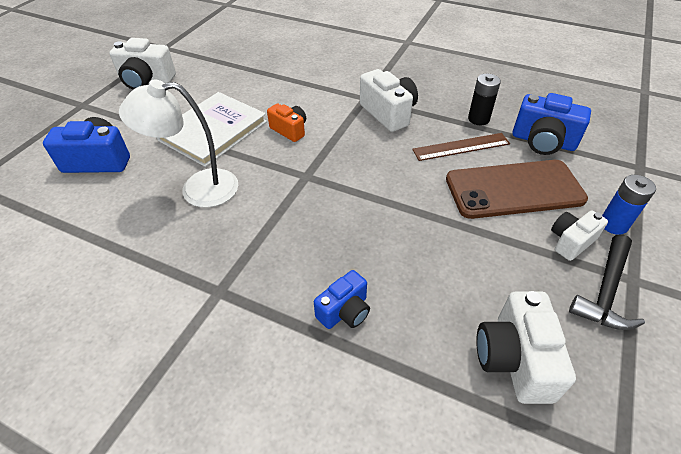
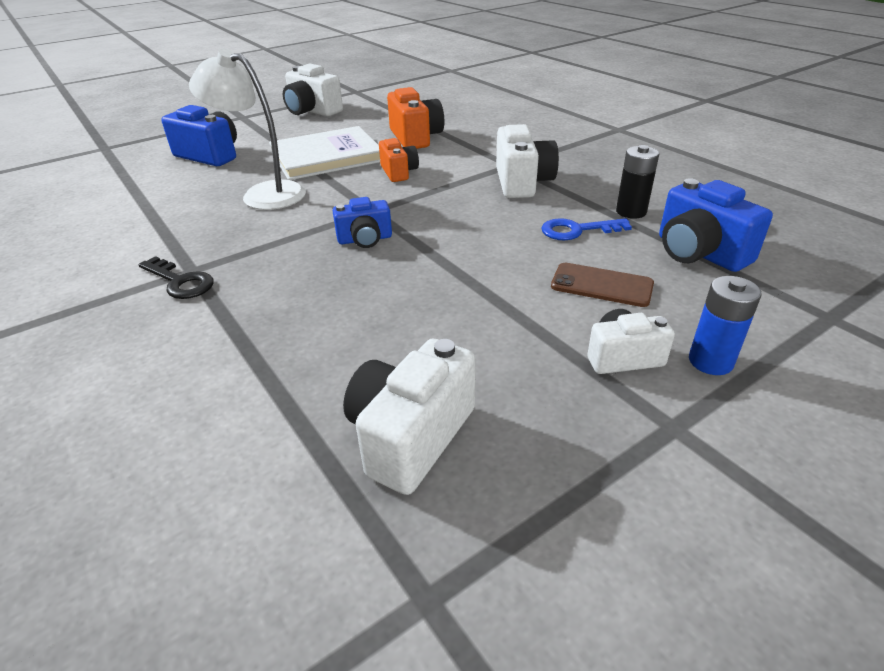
camera: 30 degrees right, 10 degrees down
blue camera [314,270,370,329] -> blue camera moved to [333,197,392,248]
brown ruler [412,133,510,161] -> blue key [541,218,632,241]
brown phone [446,160,588,219] -> brown phone [551,263,654,307], size x0.52
black hammer [569,234,645,330] -> none
none -> black key [138,256,214,299]
none -> orange camera [387,87,444,149]

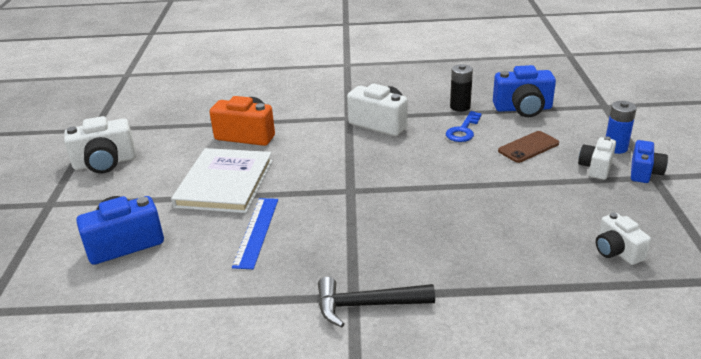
camera: 55 degrees left, 5 degrees down
black key [138,256,214,299] -> black hammer [318,277,435,327]
white lamp [189,49,306,210] -> blue ruler [232,198,278,269]
blue camera [333,197,392,248] -> blue camera moved to [631,140,668,183]
white camera [343,339,476,495] -> white camera [596,213,651,265], size x0.63
orange camera [379,138,419,182] -> none

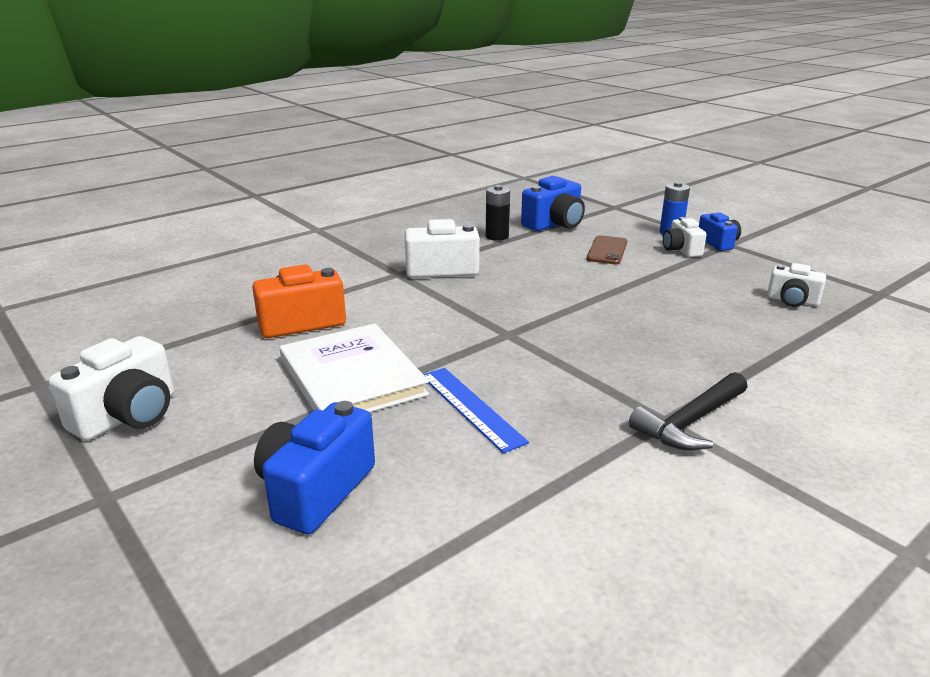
camera: 40 degrees left, 5 degrees down
blue key [446,111,482,142] -> none

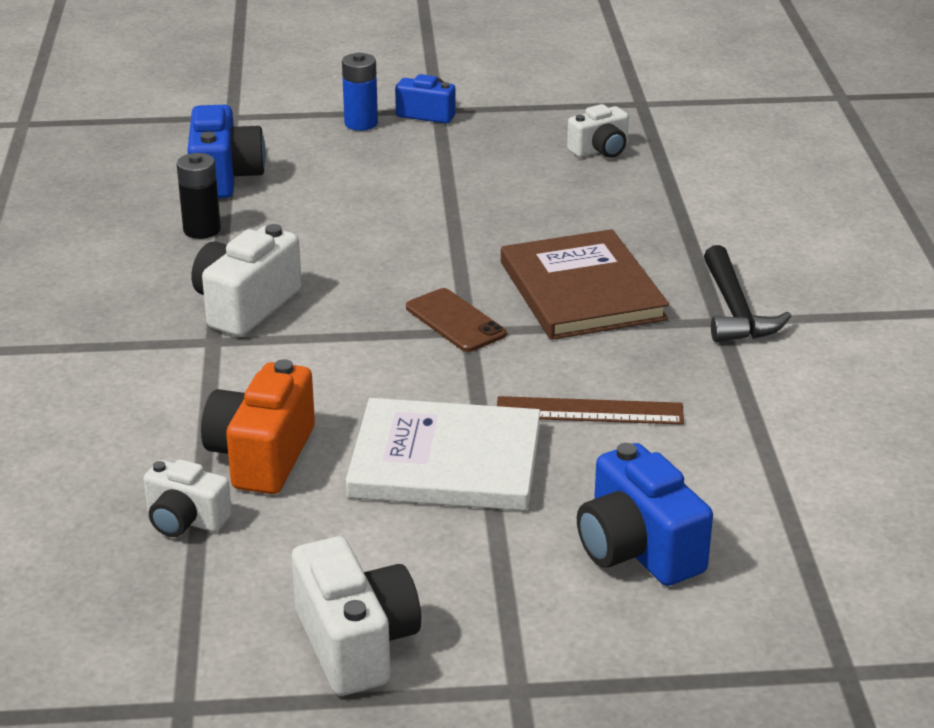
camera: 55 degrees left, 5 degrees up
blue ruler [423,368,529,453] -> brown ruler [497,396,684,425]
brown phone [587,235,627,264] -> brown phone moved to [406,288,506,352]
white camera [663,217,706,257] -> white camera moved to [143,459,232,537]
none -> brown book [501,229,669,340]

